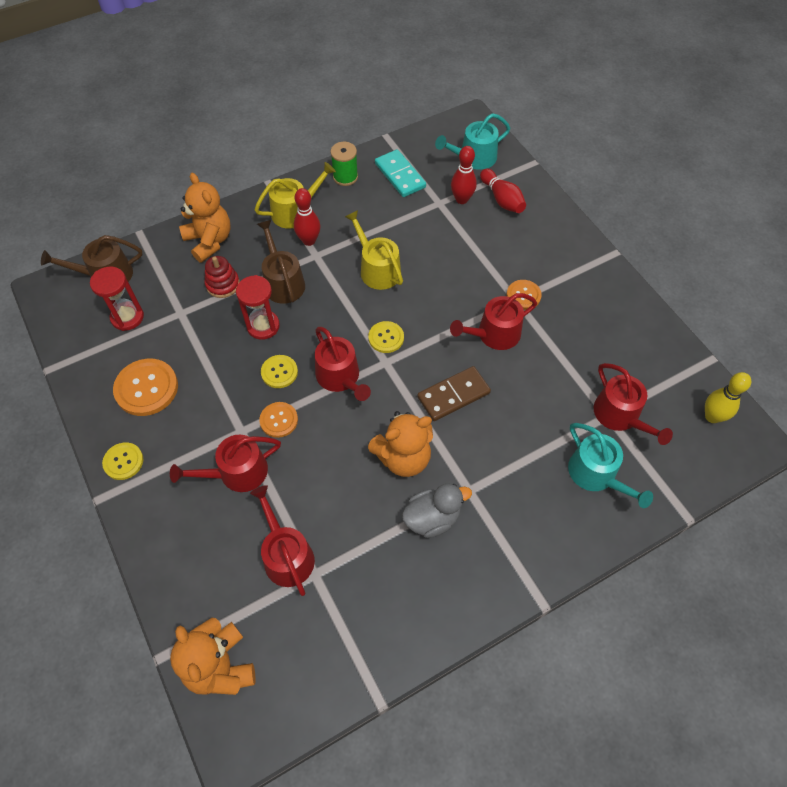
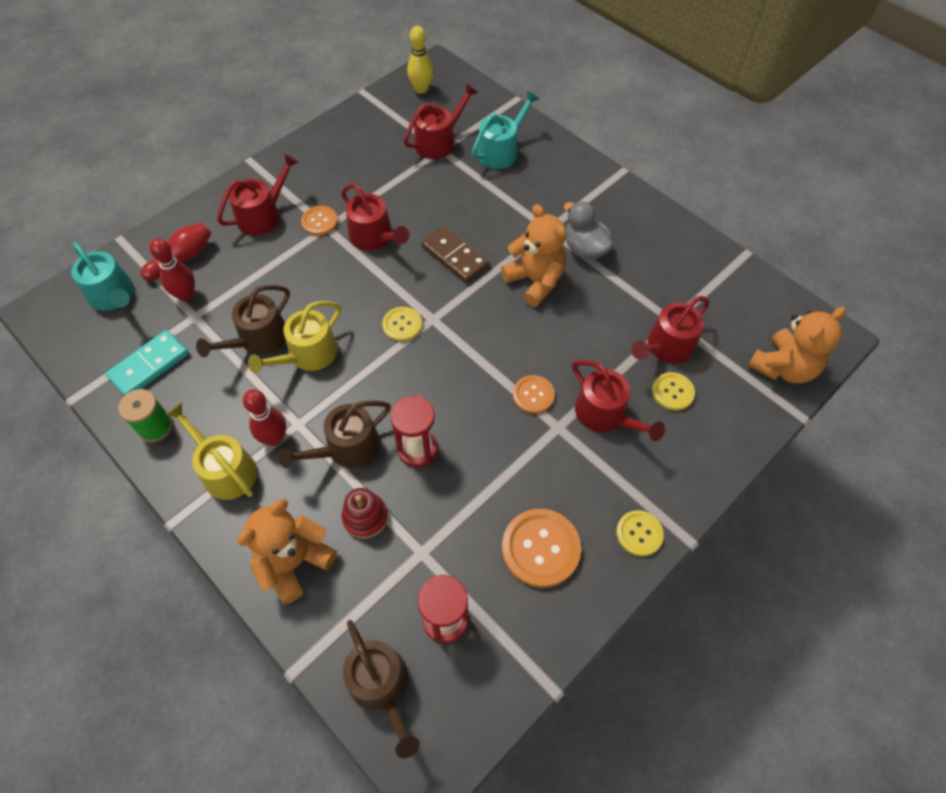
camera: 105 degrees left, 0 degrees up
yellow button [261,355,298,388] -> yellow button moved to [652,372,695,411]
red watering can [315,327,371,401] -> red watering can moved to [217,153,299,235]
none -> brown watering can [196,285,290,357]

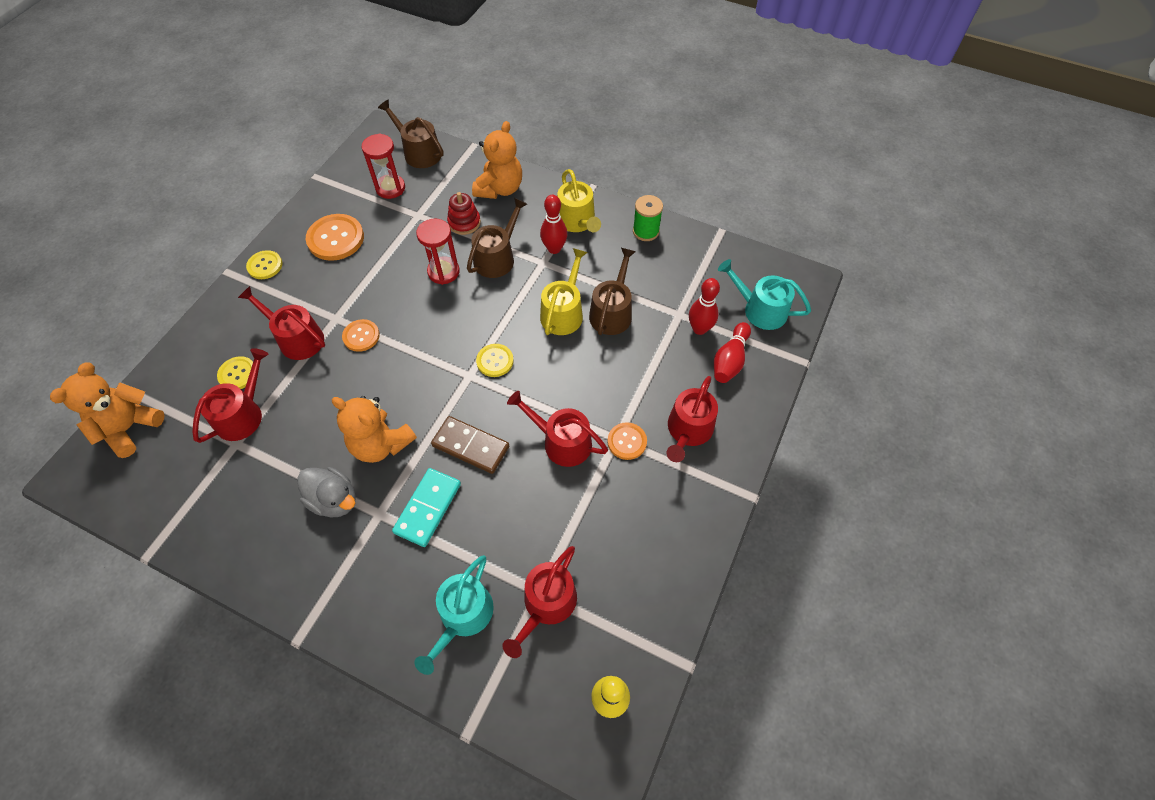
camera: 160 degrees right, 0 degrees up
turquoise domino [105,330,189,396] -> turquoise domino moved to [392,468,461,547]
yellow watering can [165,402,257,500] -> yellow watering can turned 45 degrees clockwise [557,169,601,232]

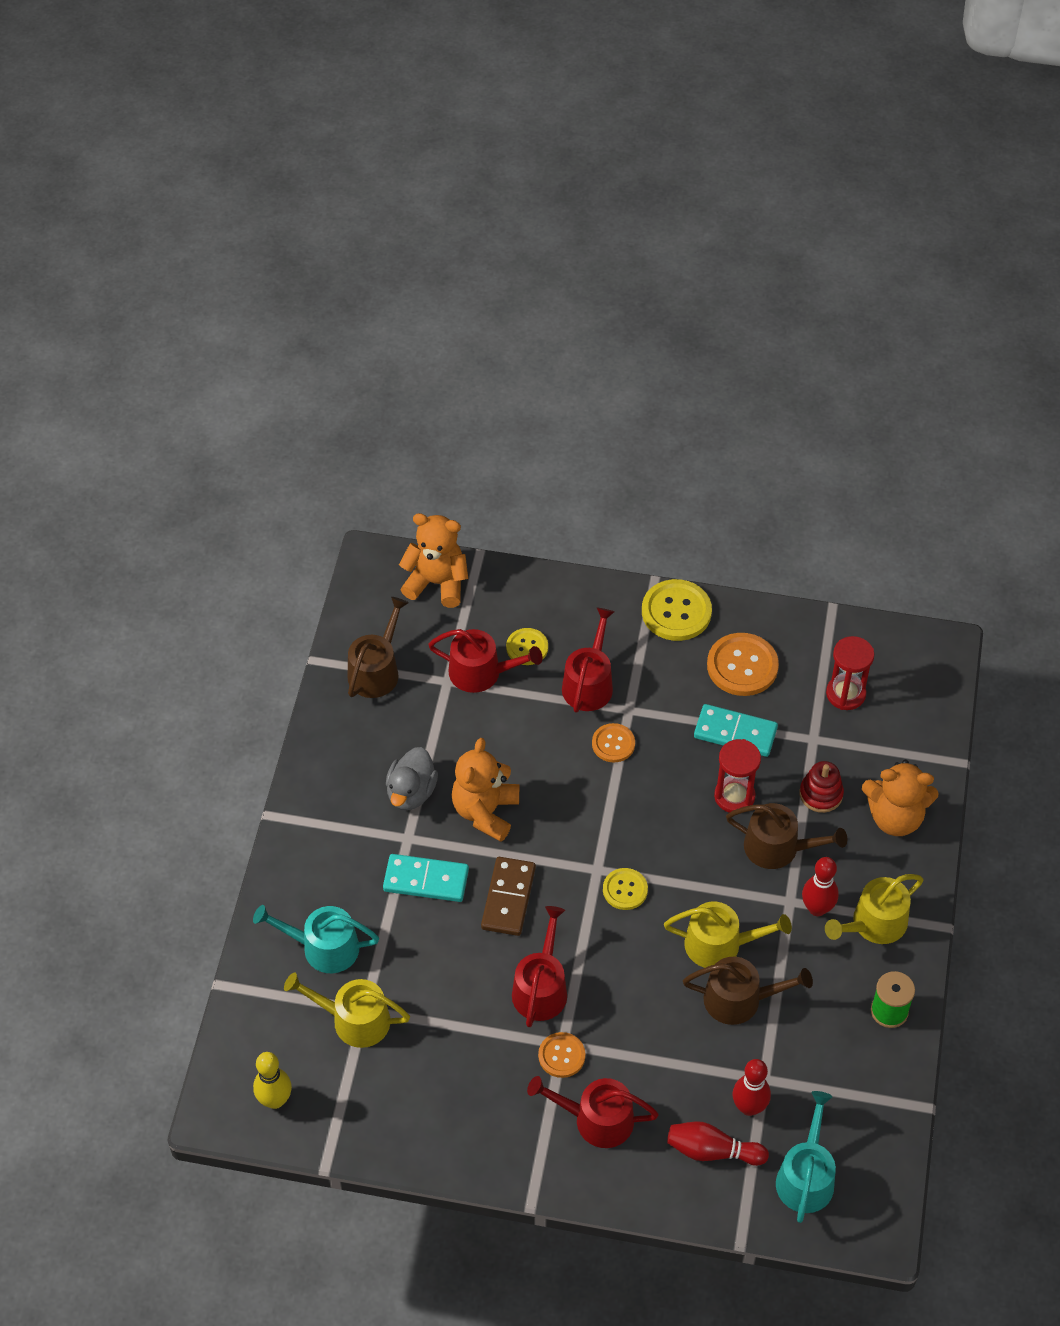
camera: 75 degrees right, 5 degrees down
yellow button [246,250,282,279] -> yellow button [642,579,712,641], size x1.68
brown watering can [378,99,444,168] -> brown watering can moved to [348,597,409,698]
red watering can [502,546,577,658] -> yellow watering can [284,972,410,1048]
none -> turquoise domino [694,704,778,757]

